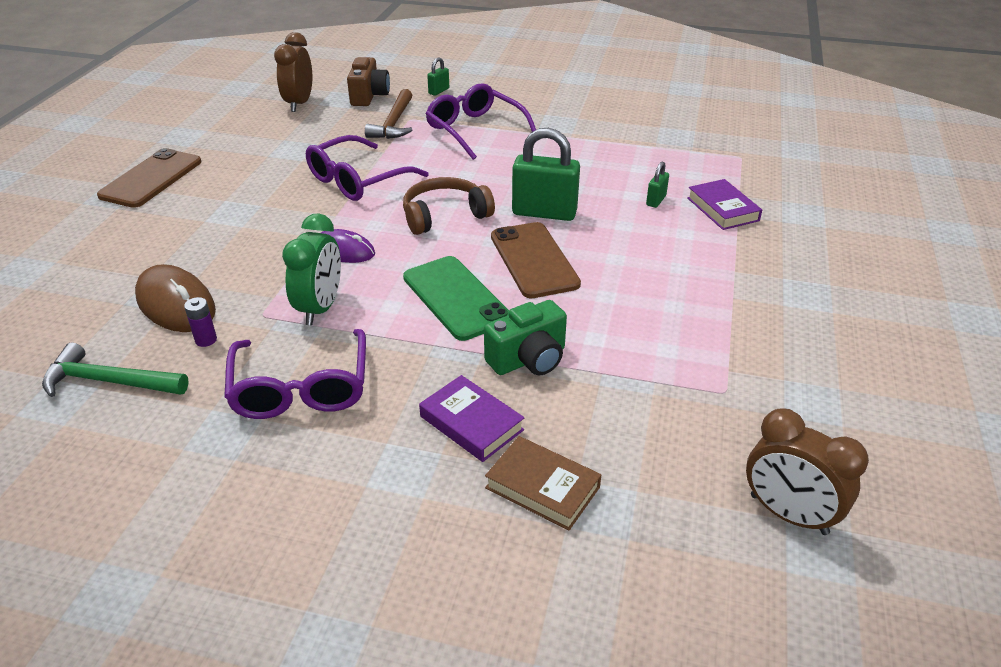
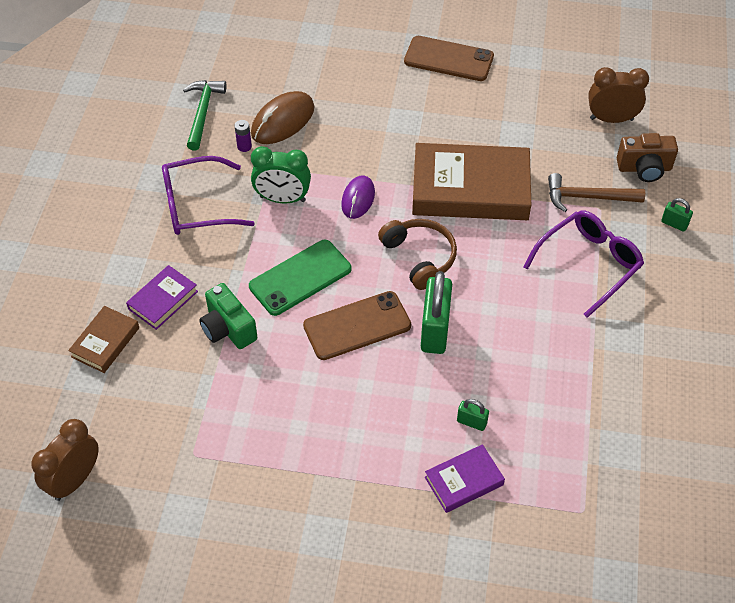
camera: 85 degrees right, 15 degrees up
purple glasses [306,135,429,201] -> brown book [412,143,531,220]

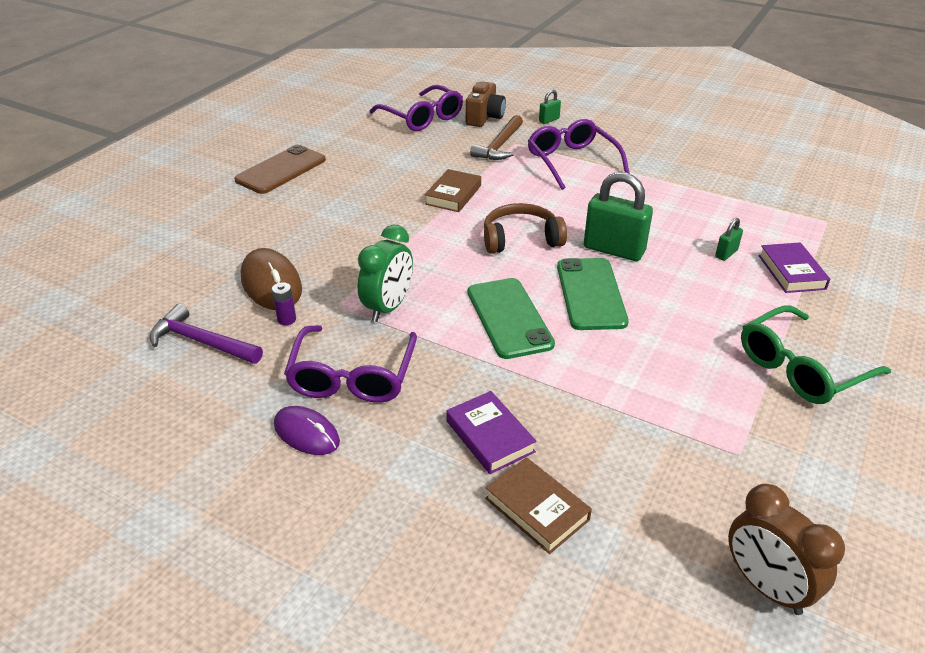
camera: 70 degrees left, 15 degrees down
green hammer [183,80,226,151] -> purple hammer [150,304,263,364]
green camera [199,283,257,349] -> none
brown phone [303,291,411,360] -> green phone [557,258,629,330]
purple mouse [341,175,375,219] -> purple mouse moved to [274,406,340,455]
brown book [412,143,531,220] -> brown book [425,169,481,212], size x0.49
brown clock [588,67,649,123] -> purple glasses [369,85,463,131]
none -> green glasses [741,305,891,404]

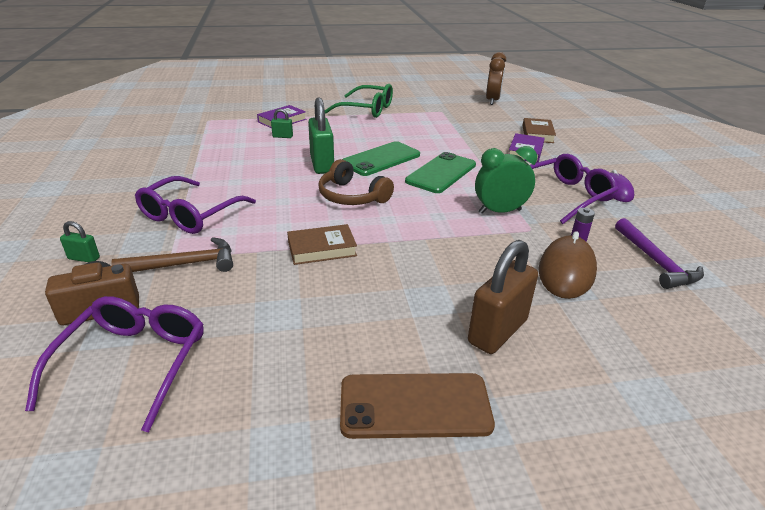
camera: 130 degrees left, 5 degrees down
none -> brown padlock [468,240,538,354]

